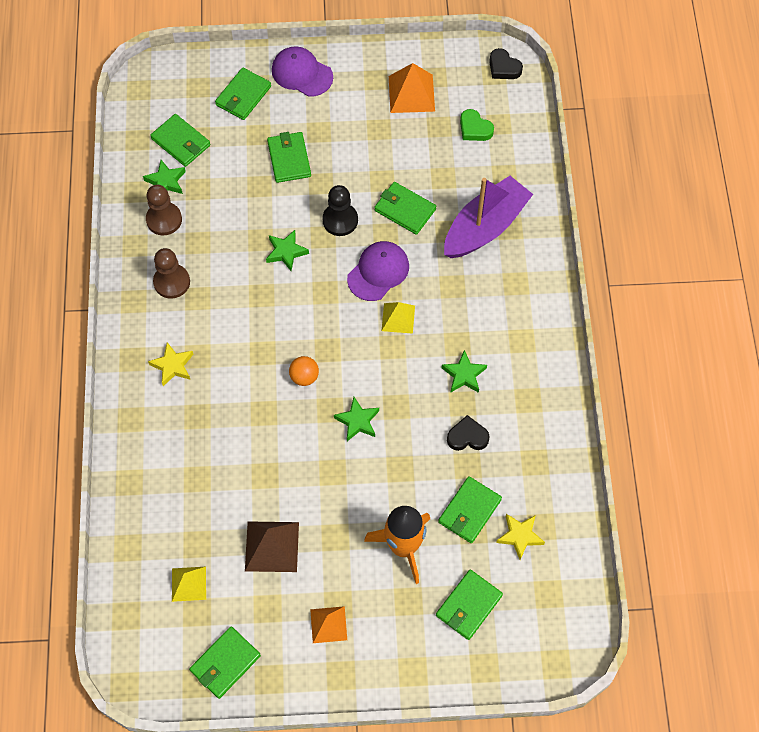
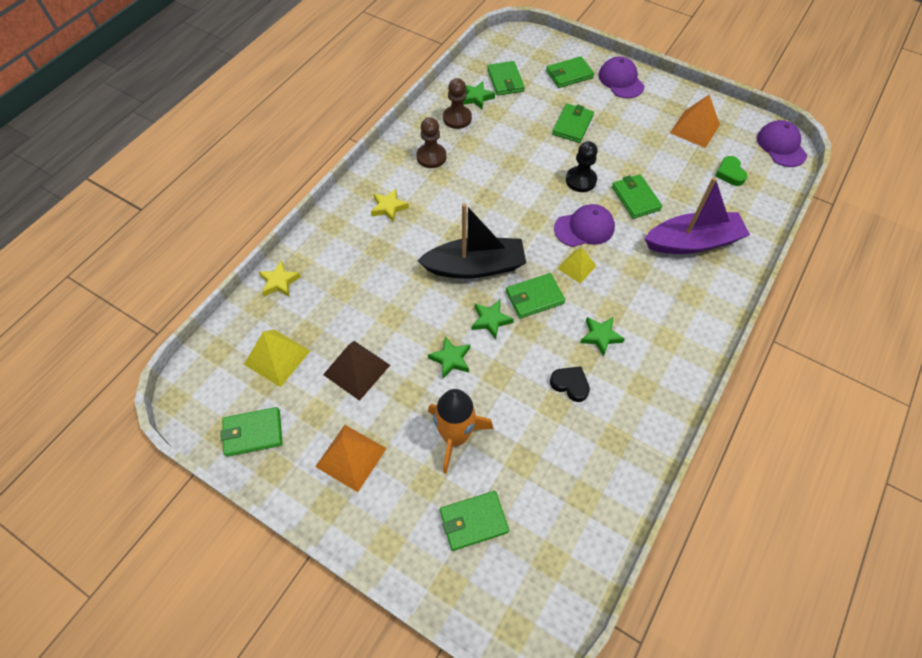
camera: 35 degrees right, 5 degrees down
yellow pyramid [172,567,206,602] -> yellow pyramid [244,329,310,387], size x1.54
green star [266,230,309,271] -> green star moved to [428,336,470,379]
orange ball [289,356,319,386] -> black boat [417,203,526,279]
orange pyramid [310,606,347,643] -> orange pyramid [315,425,387,492], size x1.54
green wallet [438,476,502,543] -> green wallet moved to [506,273,565,319]
black heart [489,48,523,79] -> purple cap [757,120,807,167]
yellow star [496,514,545,560] -> yellow star moved to [259,260,301,297]

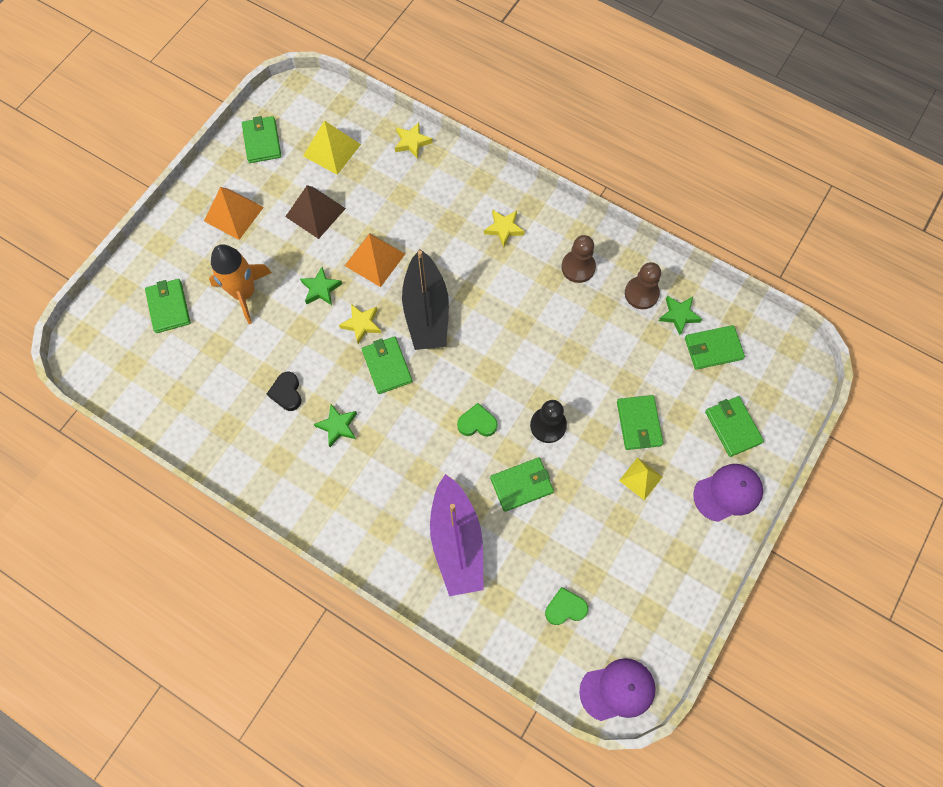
camera: 90 degrees right, 10 degrees up
green star [472,300,514,340] -> yellow star [339,304,381,344]
black heart [550,366,590,402] -> black heart turned 135 degrees clockwise [267,372,302,411]
green wallet [552,104,594,143] -> green wallet turned 60 degrees clockwise [617,395,663,450]
purple cap [554,204,615,247] -> green heart [457,403,497,437]
yellow pyramid [557,248,597,284] -> yellow pyramid moved to [619,457,662,500]
orange pyramid [670,95,720,148] -> orange pyramid moved to [345,233,405,287]

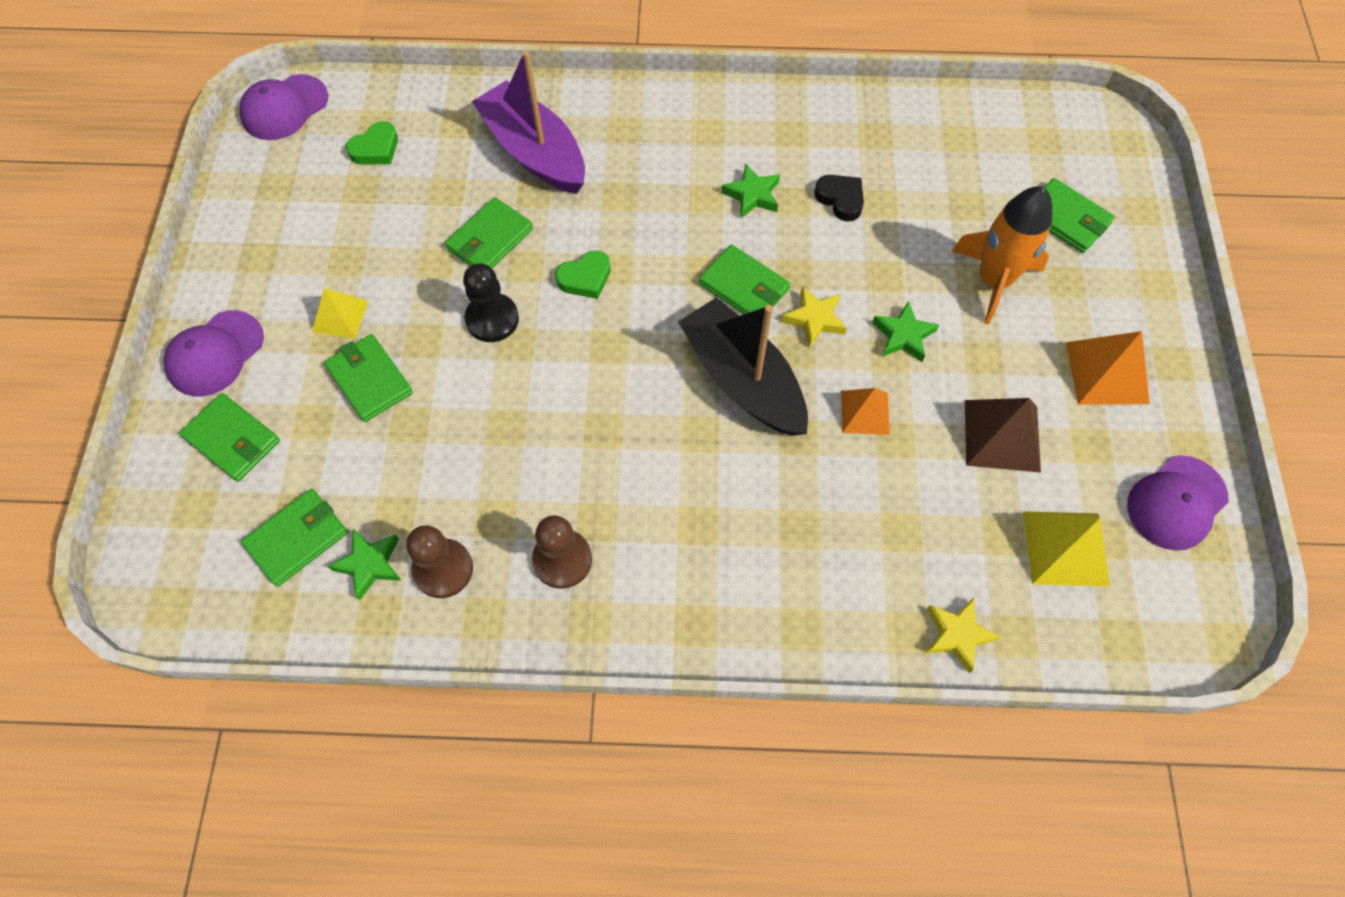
camera: 150 degrees right, 5 degrees down
green wallet [242,116,281,163] -> purple cap [1127,455,1229,551]
orange pyramid [345,233,405,287] -> orange pyramid [841,388,890,435], size x0.65
yellow star [484,210,525,247] -> none

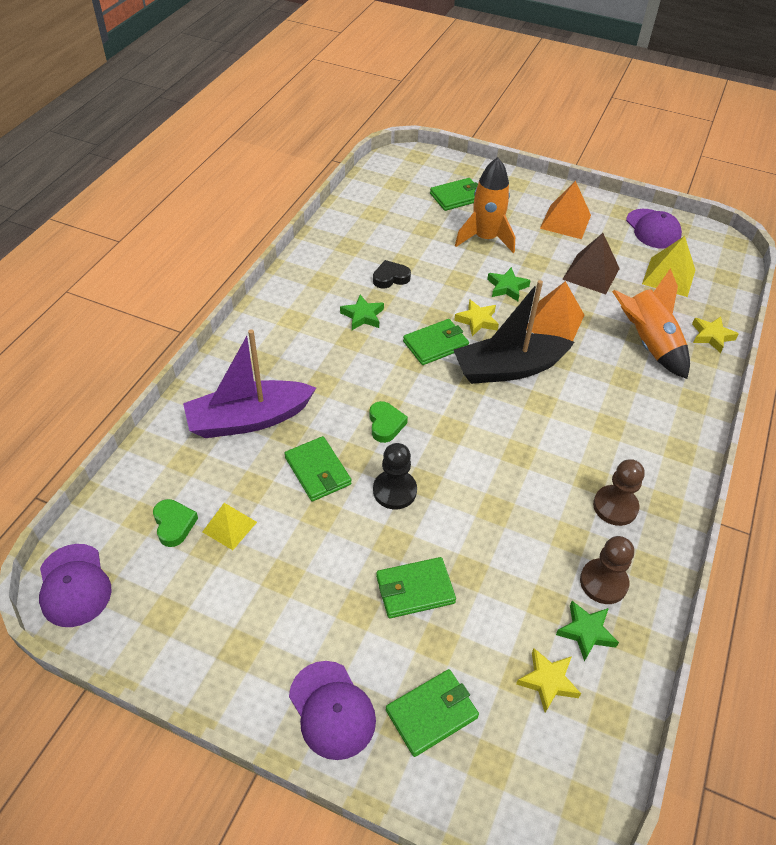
camera: 70 degrees left, 15 degrees down
green wallet [241,489,348,587] -> yellow star [516,648,581,713]
yellow pyramid [312,288,369,339] -> yellow pyramid moved to [202,503,257,550]
orange pyramid [841,388,890,435] -> orange pyramid [526,281,584,341], size x1.54
none -> orange rocket [612,268,690,379]

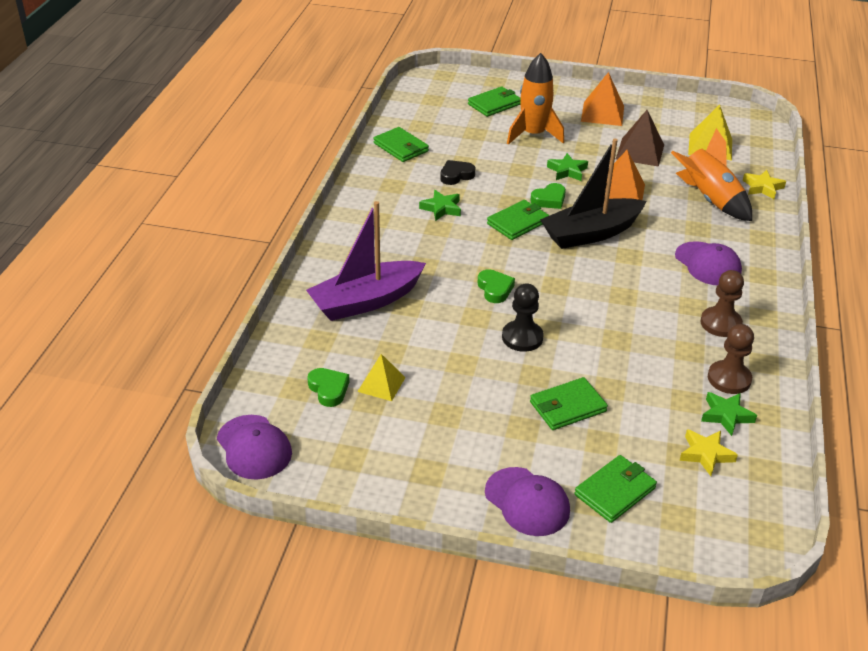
camera: 10 degrees left, 10 degrees down
green wallet [285,436,351,501] -> green wallet moved to [374,127,429,162]
yellow star [454,299,499,336] -> green heart [530,183,566,209]
purple cap [626,209,682,249] -> purple cap moved to [675,241,742,285]

